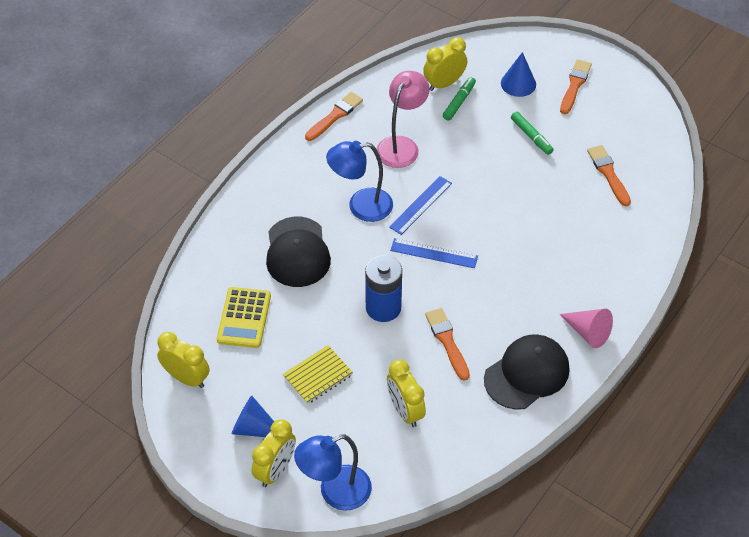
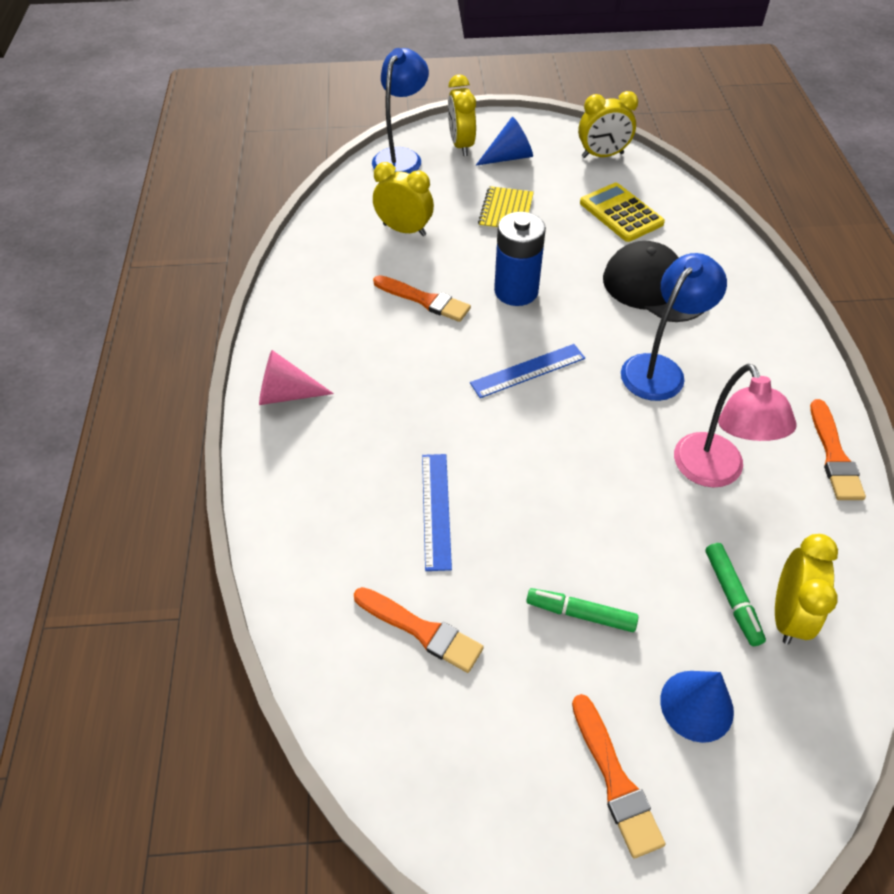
camera: 140 degrees right, 0 degrees up
blue ruler [389,176,452,235] -> blue ruler moved to [422,454,452,571]
black cap [484,334,570,410] -> none

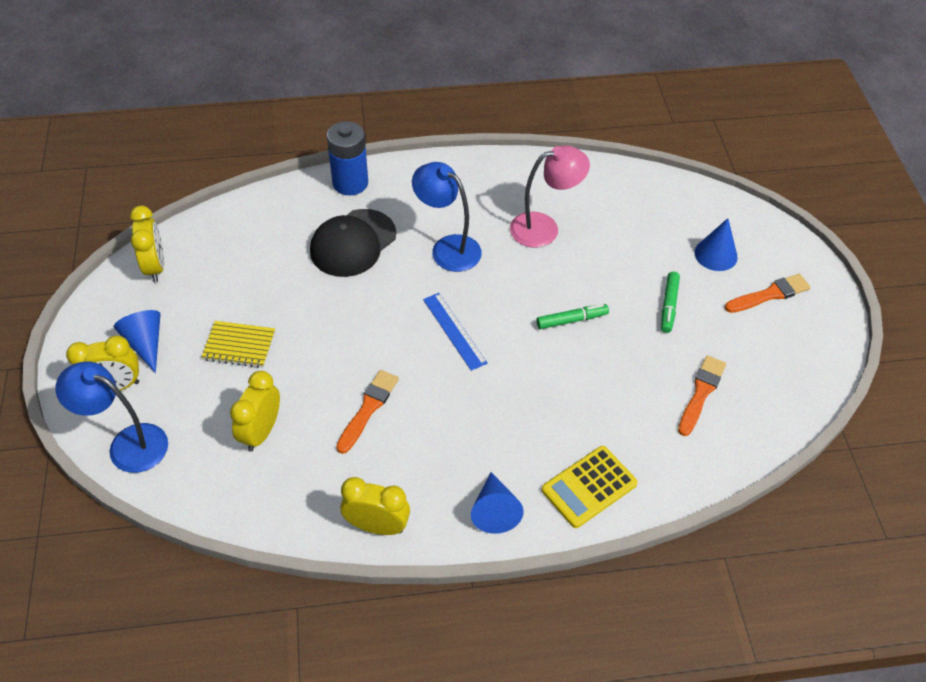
camera: 95 degrees left, 0 degrees up
pink cone [259,350,334,405] -> blue cone [471,472,524,534]
blue ruler [422,454,452,571] -> none
blue battery [494,212,546,306] -> blue battery moved to [327,121,368,196]
yellow calculator [580,183,665,242] -> yellow calculator moved to [542,446,638,528]
green marker [706,543,766,646] -> green marker moved to [536,304,609,329]
yellow clock [775,534,838,644] -> yellow clock moved to [340,477,410,535]
orange brush [810,399,866,500] -> none

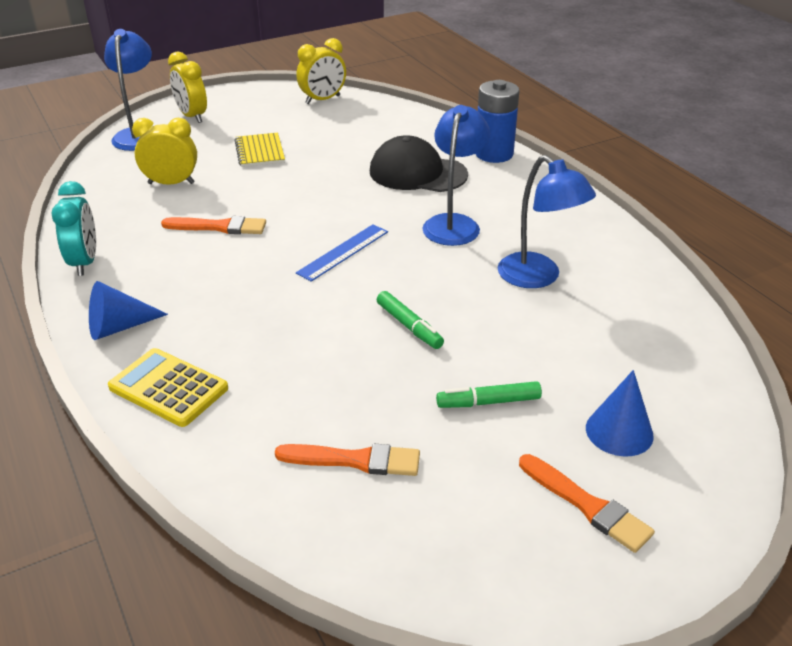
camera: 70 degrees right, 15 degrees down
blue cone [114,310,161,373] -> none
yellow clock [340,477,410,535] -> turquoise clock [51,181,96,276]
pink lamp [510,145,590,248] -> blue lamp [498,155,596,288]

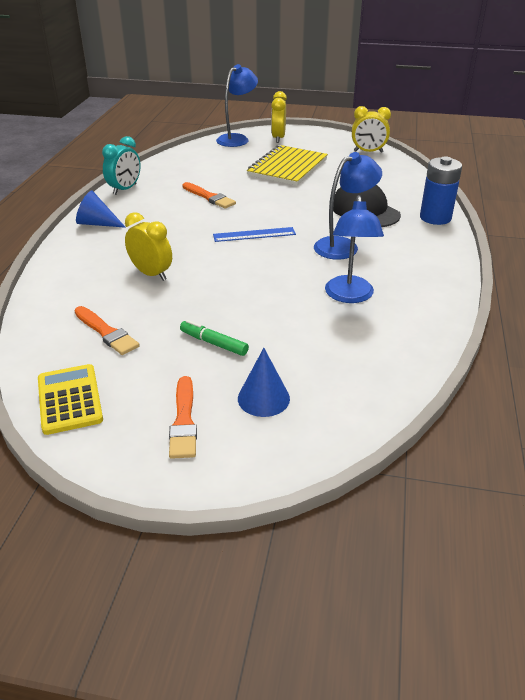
camera: 40 degrees right, 0 degrees up
yellow calculator [108,348,228,427] -> yellow calculator moved to [38,364,103,435]
yellow clock [132,118,197,185] -> yellow clock moved to [125,212,172,281]
yellow notebook [234,132,285,167] -> yellow notebook [247,145,328,186], size x1.79
green marker [377,291,444,349] -> none

